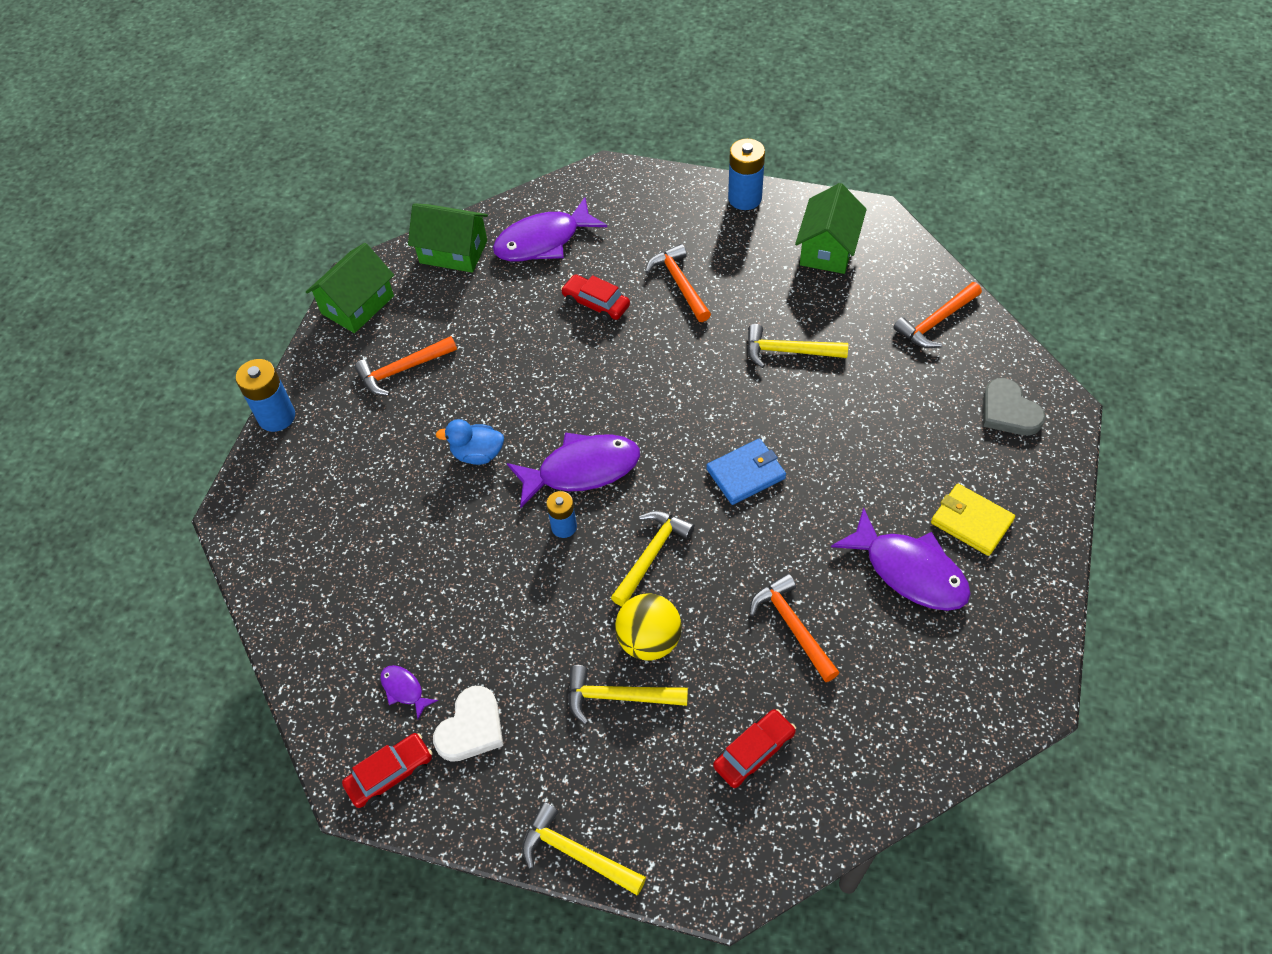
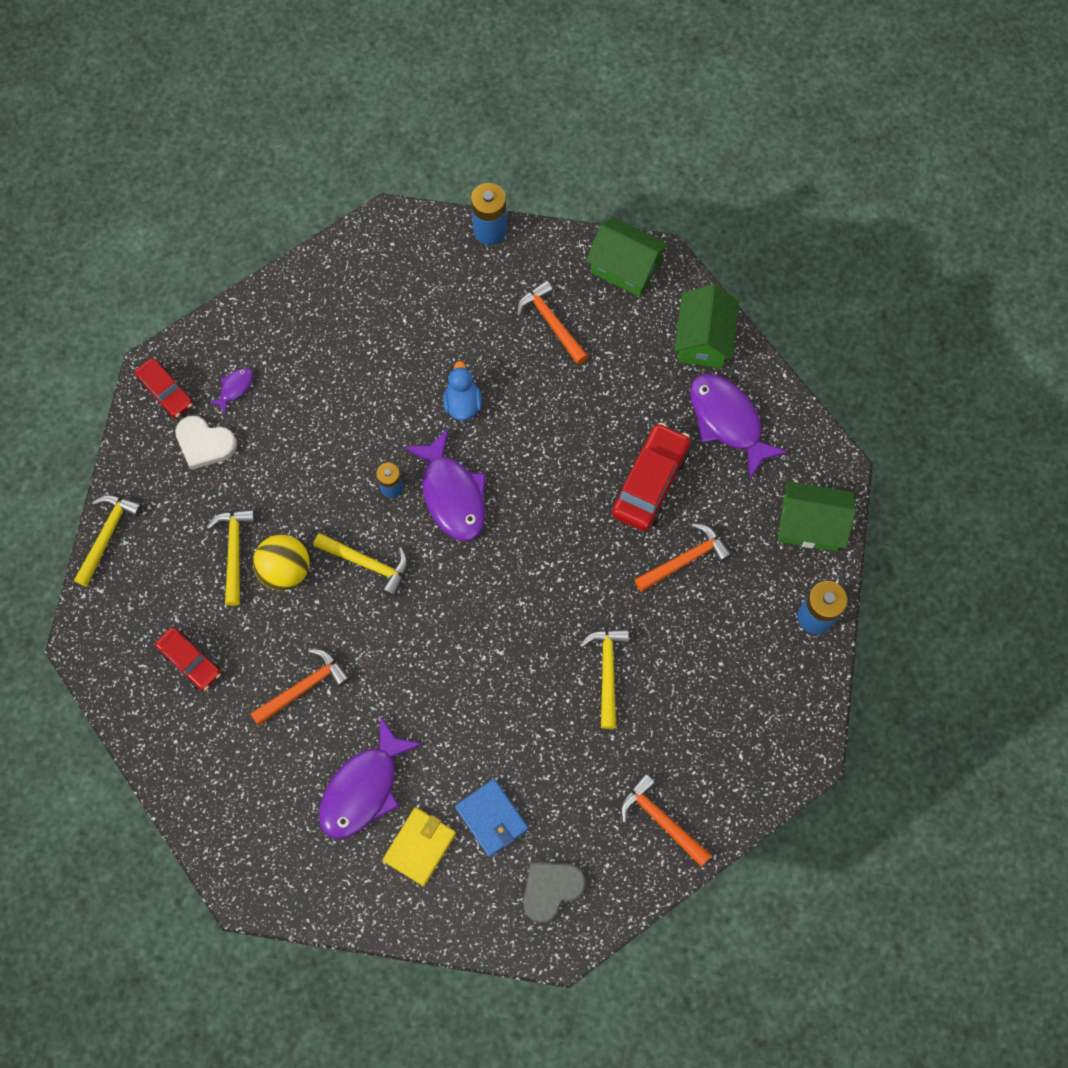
camera: 80 degrees right, 15 degrees up
red car [561,274,630,322] -> red car [611,423,691,531], size x1.59
blue wallet [706,438,786,505] -> blue wallet moved to [455,779,529,857]
green house [795,183,867,274] -> green house moved to [778,481,856,552]

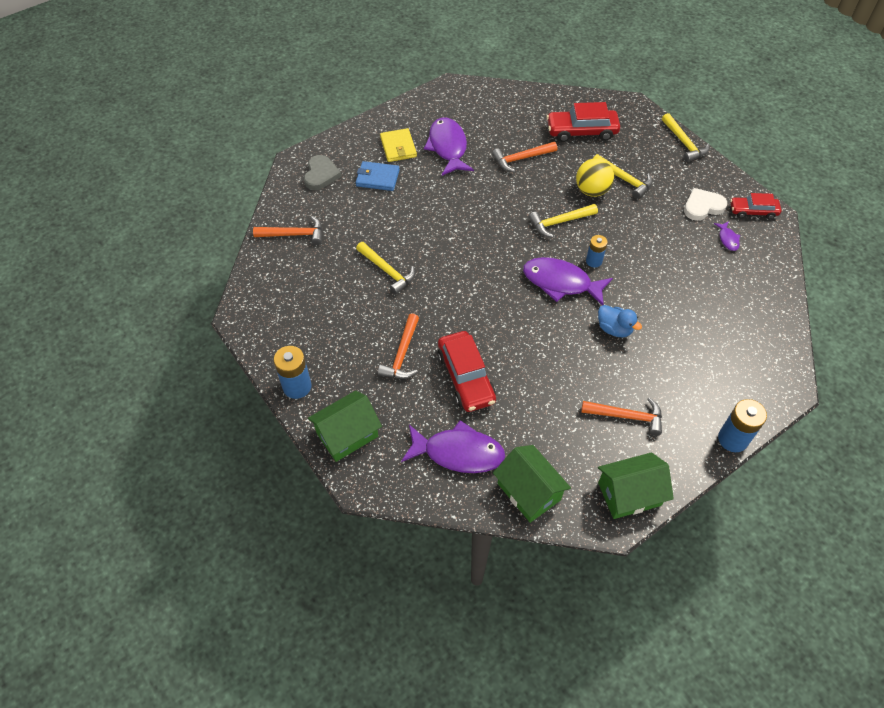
camera: 135 degrees right, 15 degrees down
red car [155,627,221,691] -> red car [546,102,620,142], size x1.59
orange hammer [250,649,350,726] -> orange hammer turned 60 degrees clockwise [492,142,557,172]

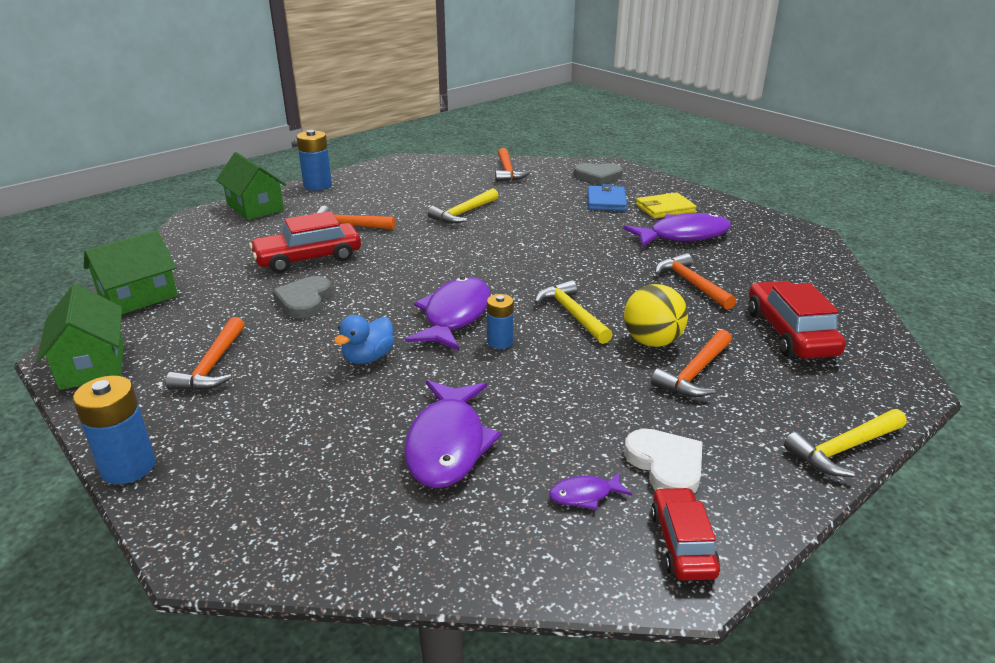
camera: 85 degrees right, 25 degrees down
purple fish [401,420,505,473] -> purple fish moved to [404,380,502,488]
yellow hammer [593,154,652,199] -> orange hammer [651,329,732,397]
none -> grey heart [272,276,332,318]

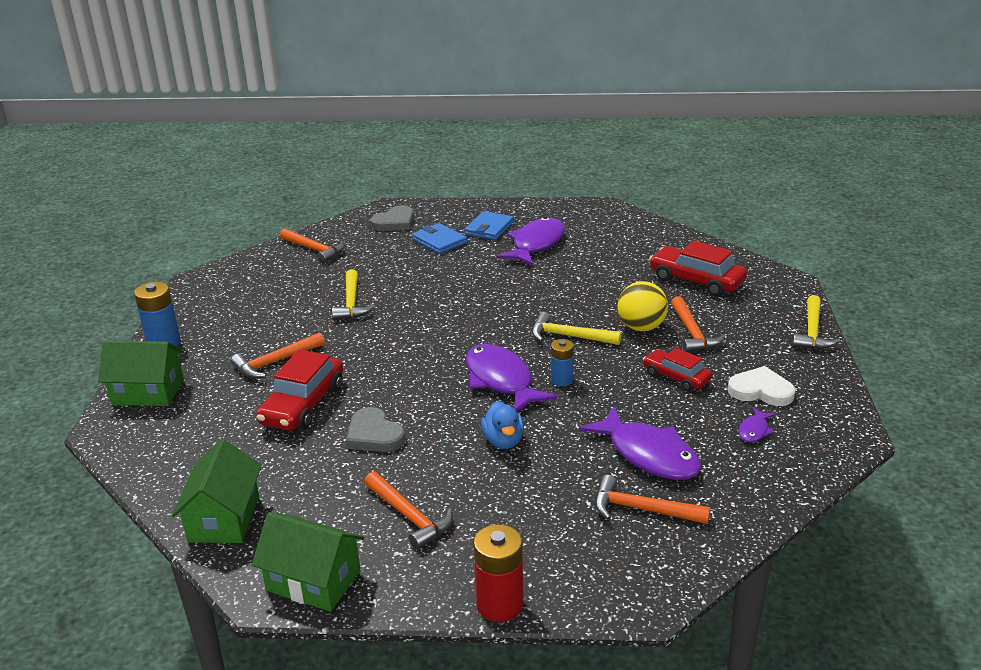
camera: 45 degrees left, 0 degrees up
blue battery [73,376,155,484] -> red battery [474,524,523,622]
yellow wallet [636,192,696,219] -> blue wallet [464,211,514,240]
red car [651,487,720,581] -> red car moved to [643,348,712,391]
orange hammer [655,253,736,310] -> orange hammer moved to [595,475,710,524]

